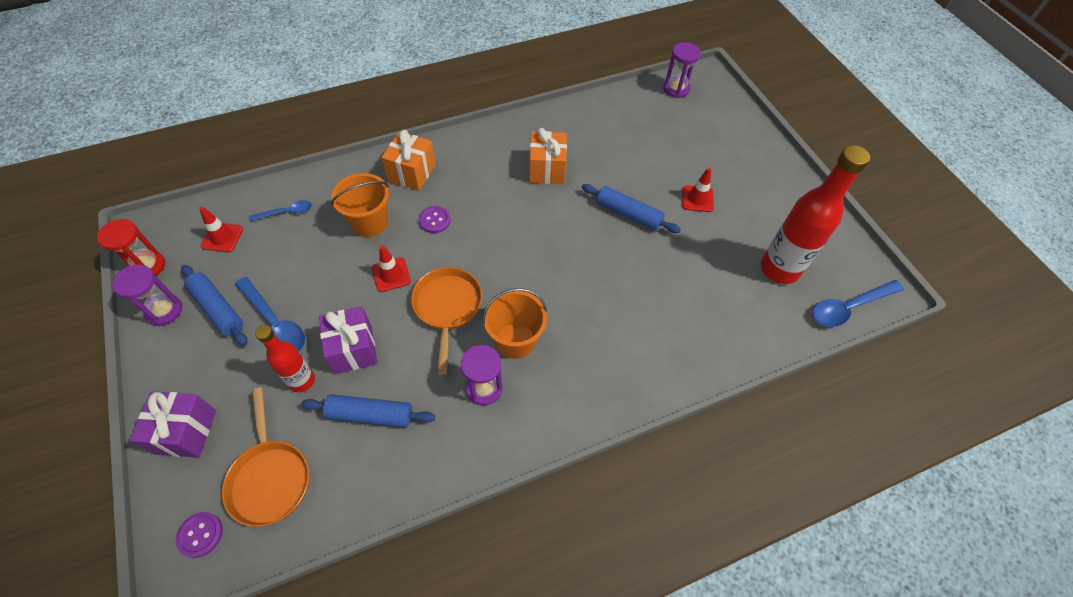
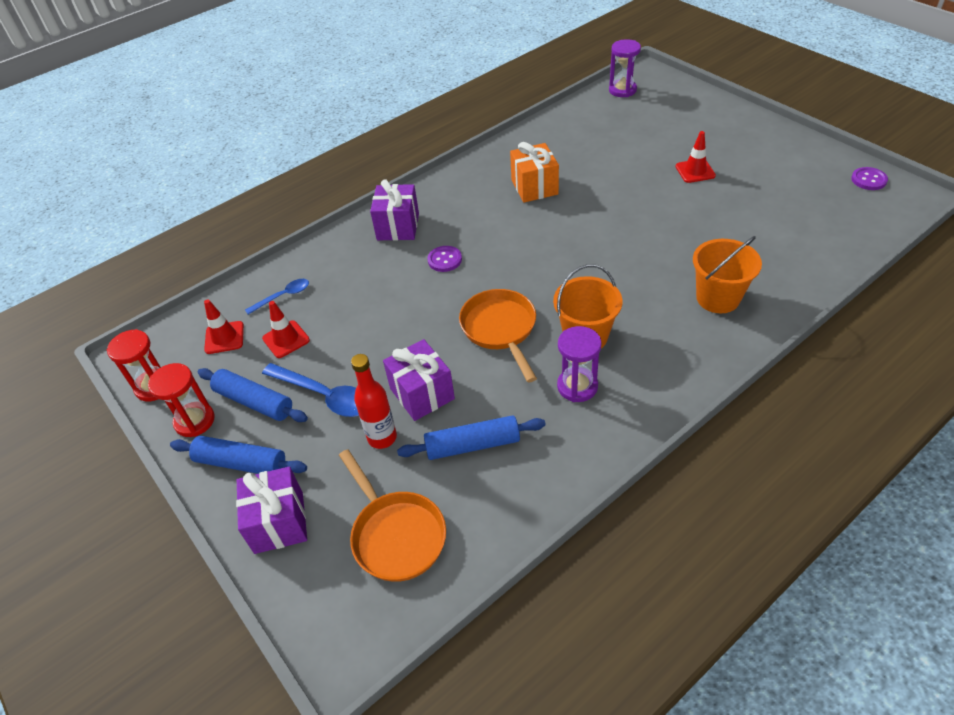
camera: 10 degrees left, 10 degrees down
purple hourglass [112,264,182,326] -> red hourglass [148,363,215,437]
purple button [176,512,223,558] -> purple button moved to [851,167,888,190]
orange bucket [331,173,389,237] -> orange bucket moved to [693,236,762,313]
red traffic cone [372,245,411,292] -> red traffic cone moved to [262,301,310,358]
orange gift [381,130,436,191] -> purple gift [370,179,419,241]
blue rolling pin [582,184,681,233] -> blue rolling pin moved to [170,436,307,474]
red bottle [761,145,870,284] -> none
blue spoon [813,280,904,327] -> none

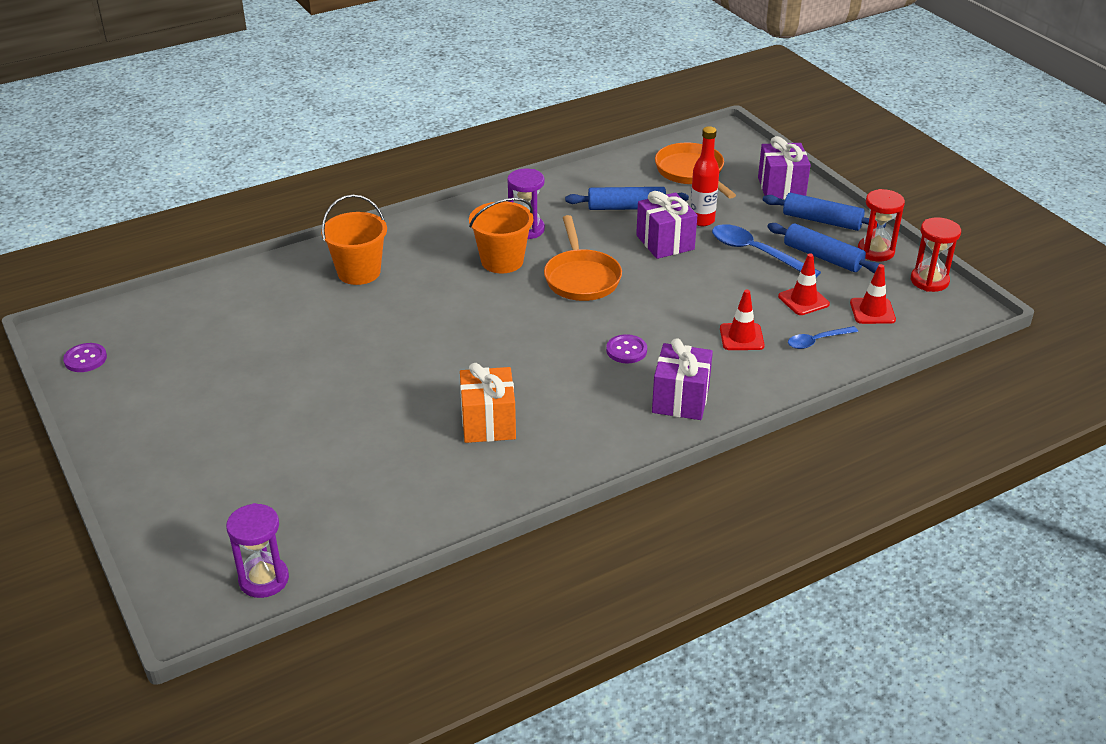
camera: 175 degrees left, 10 degrees down
red traffic cone [675,131,716,183] -> red traffic cone moved to [720,289,765,350]

